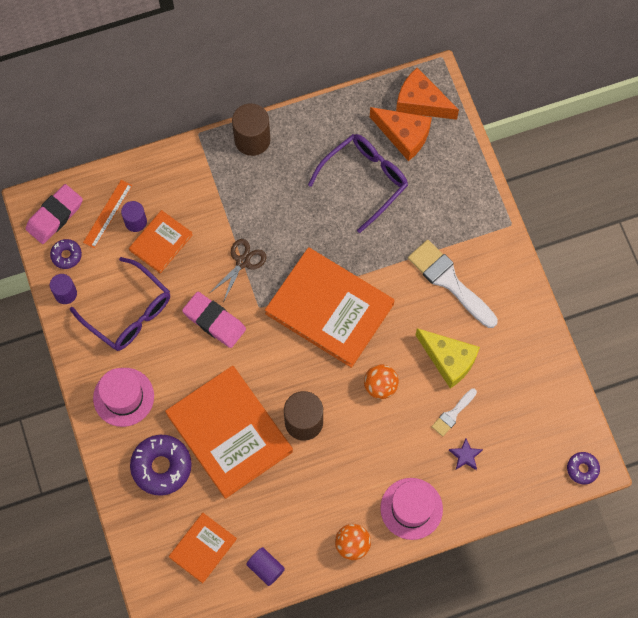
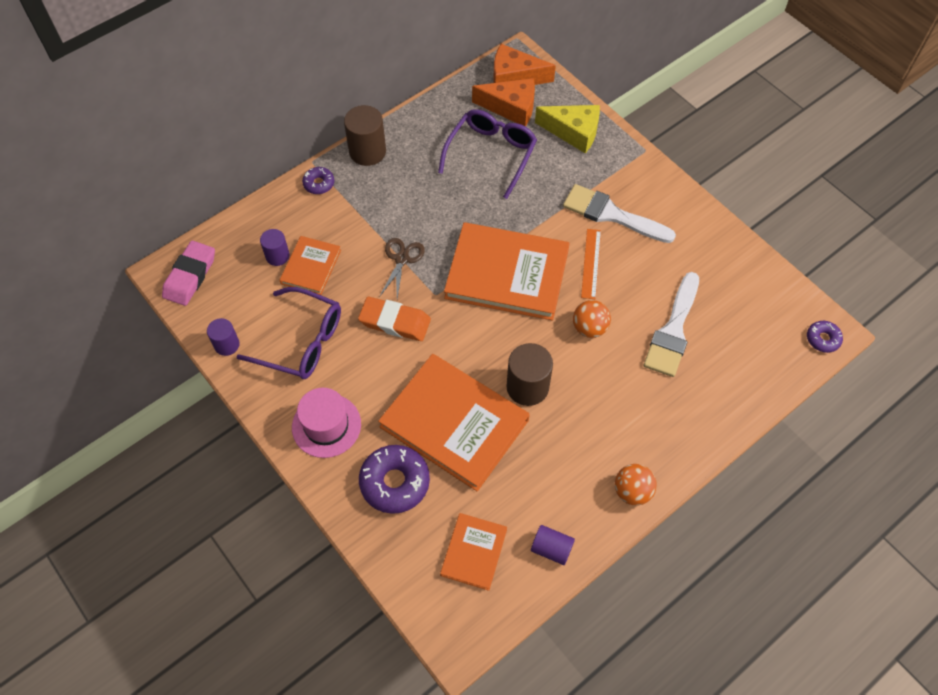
camera: 20 degrees left, 10 degrees down
purple donut [50,239,82,269] -> purple donut moved to [302,167,334,194]
orange ruler [83,180,133,248] -> orange ruler moved to [581,229,601,299]
pink eraser [182,292,246,348] -> orange eraser [358,297,431,341]
pink hat [380,478,443,540] -> none
yellow cheese [416,328,480,388] -> yellow cheese moved to [535,105,600,153]
white brush [432,388,477,437] -> white brush [644,272,699,377], size x1.93
purple star [449,438,483,470] -> none

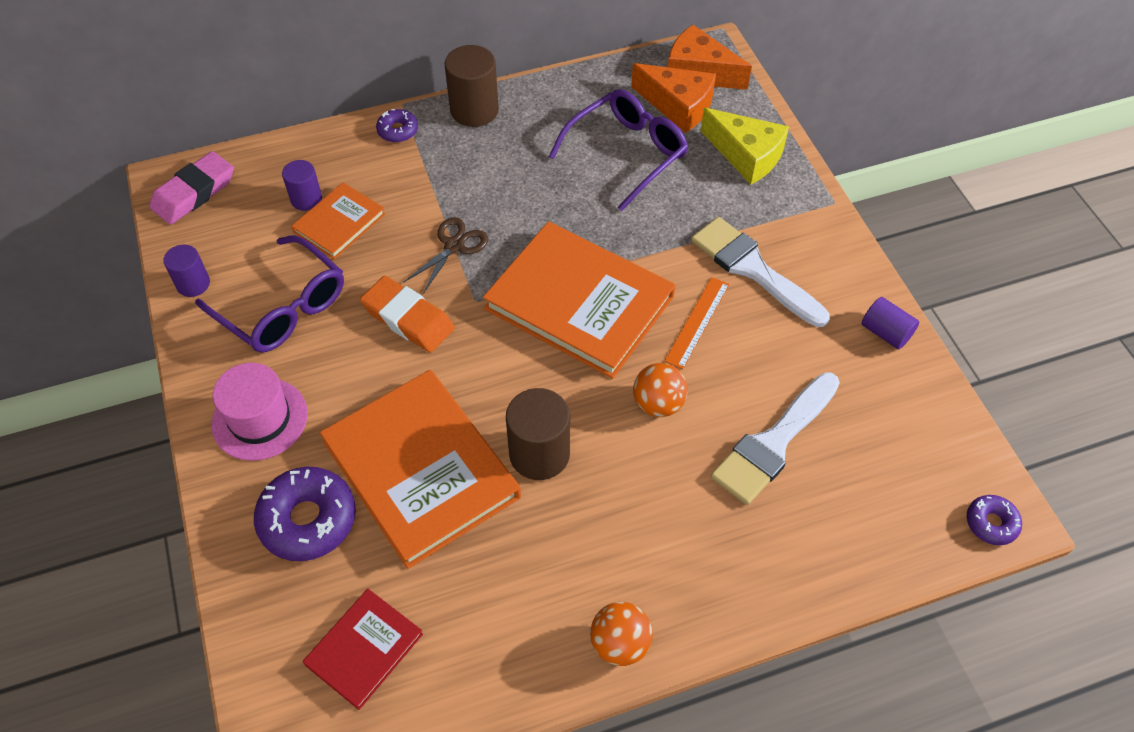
camera: 20 degrees right, 5 degrees down
orange book [440,513,507,591] -> red book [303,589,423,710]
purple cylinder [531,525,575,565] -> purple cylinder moved to [861,297,919,349]

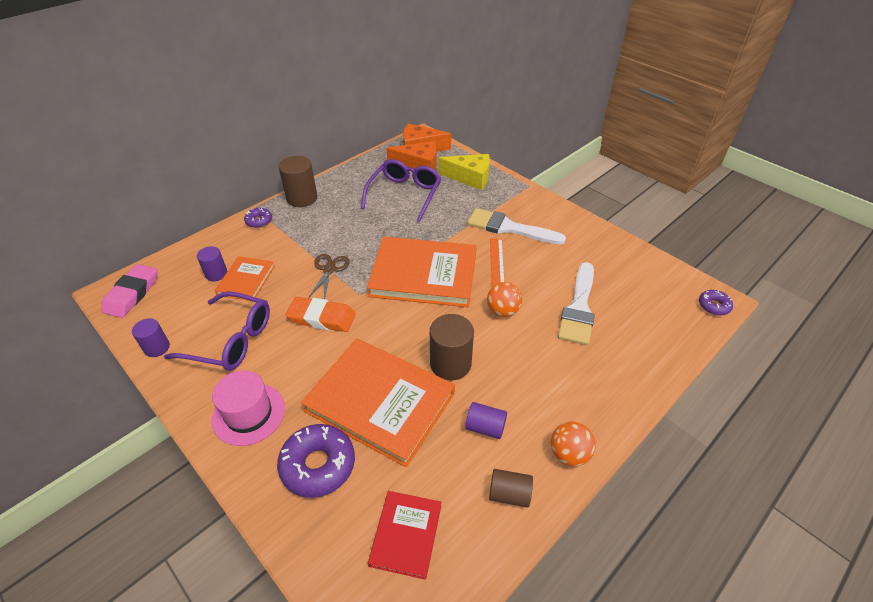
camera: 25 degrees left, 10 degrees down
purple cylinder [861,297,919,349] -> purple cylinder moved to [465,402,507,439]
none -> brown cylinder [489,469,533,508]

